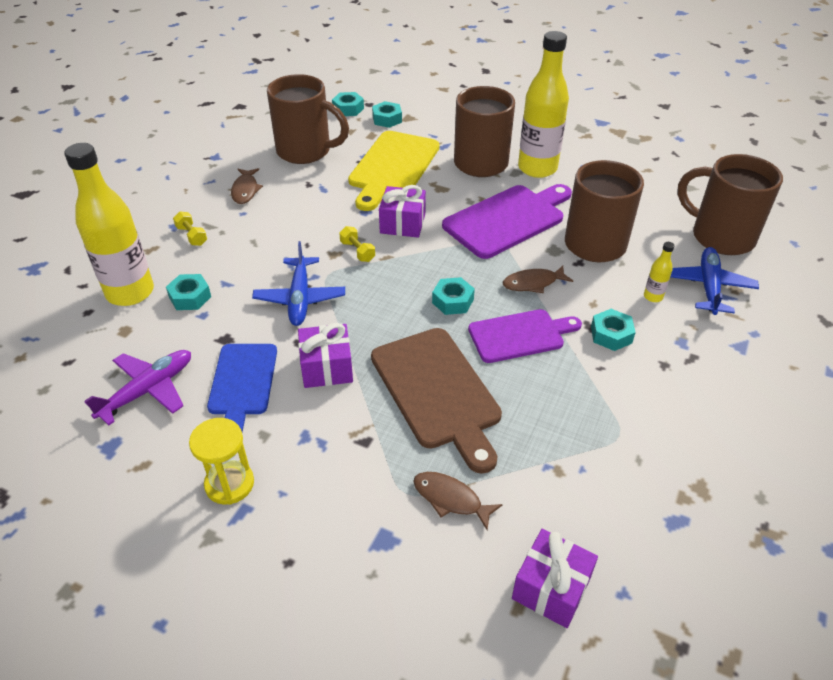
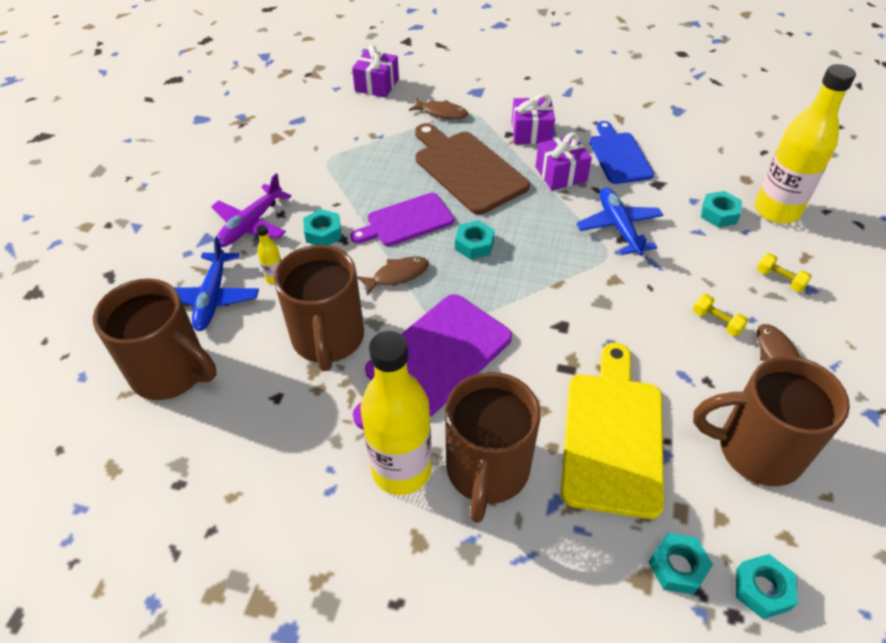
camera: 170 degrees right, 5 degrees up
purple plane [85,350,191,426] -> purple plane moved to [211,173,291,247]
yellow hourglass [189,418,254,505] -> none
yellow dumbbell [339,226,375,262] -> yellow dumbbell moved to [693,294,749,336]
purple gift [379,185,426,238] -> purple gift moved to [512,94,555,144]

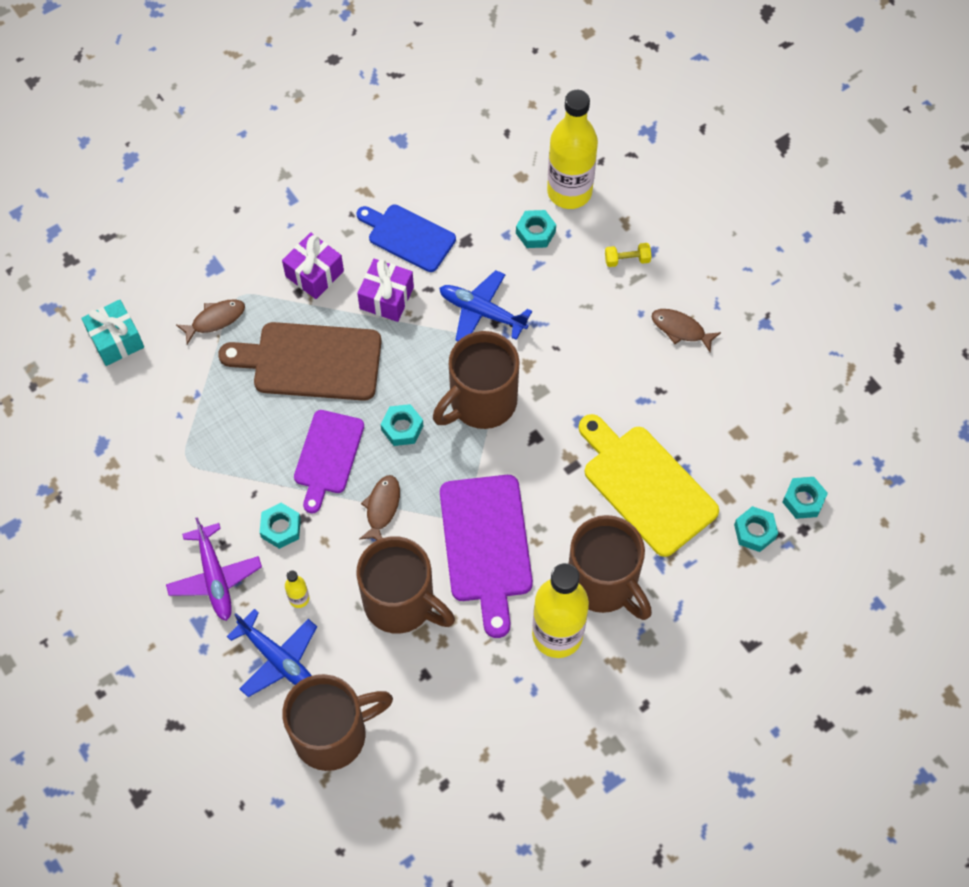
camera: 50 degrees left, 15 degrees up
purple gift [352,45,399,98] -> turquoise gift [81,300,144,366]
yellow dumbbell [693,294,749,336] -> none
brown mug [693,356,850,486] -> brown mug moved to [433,331,520,429]

